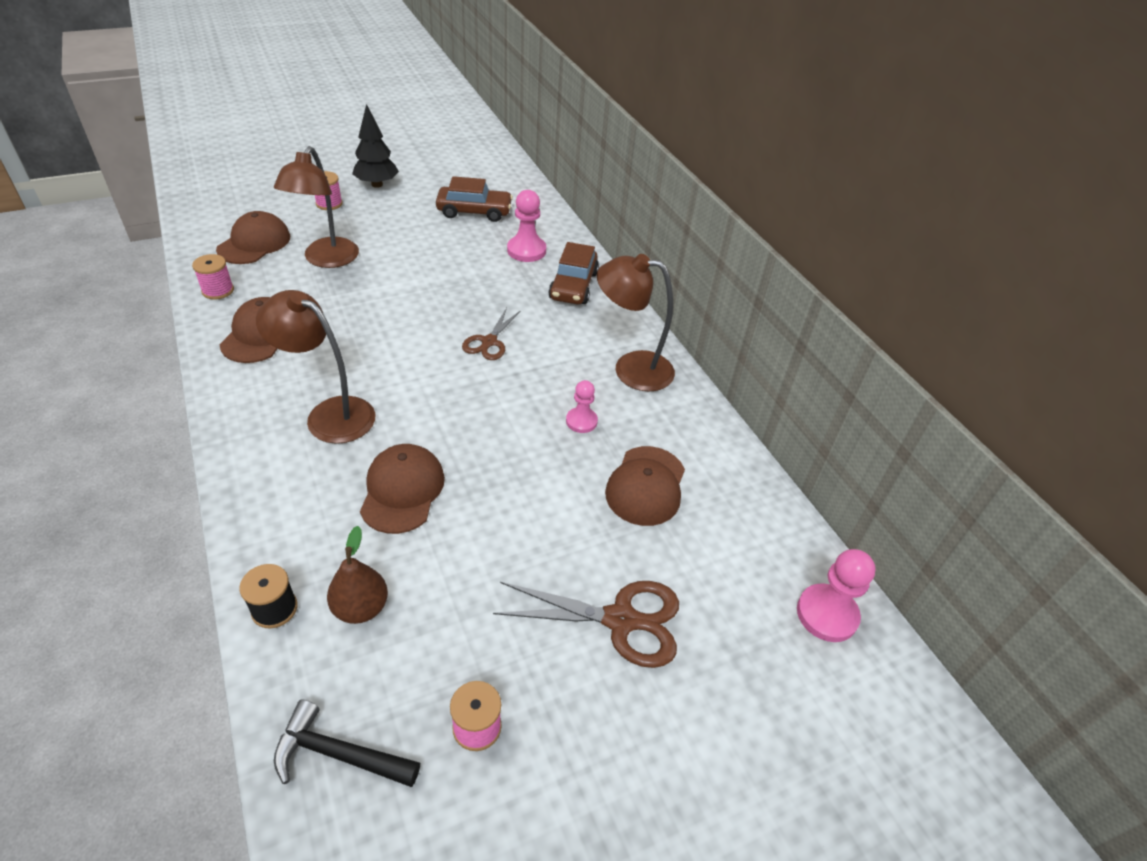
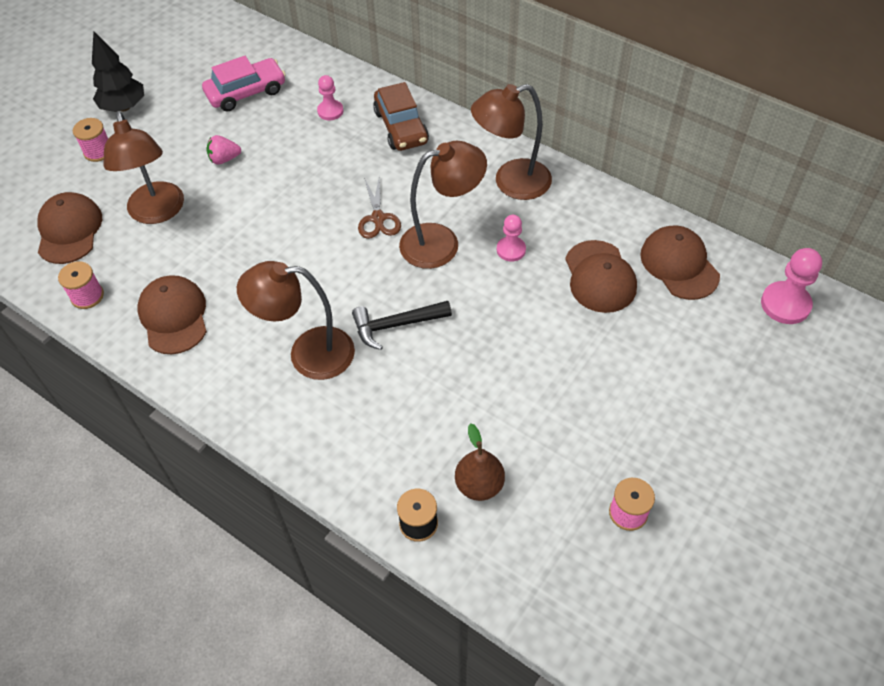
camera: 25 degrees left, 10 degrees up
black hammer [274,700,420,787] -> black hammer moved to [352,301,452,350]
brown cap [360,444,445,534] -> brown cap moved to [640,225,720,300]
brown car [436,176,513,222] -> pink car [202,56,286,111]
brown scissors [493,581,679,668] -> none
pink pawn [507,190,546,262] -> pink pawn [317,75,343,120], size x0.64
none -> pink strawberry [206,135,241,165]
none -> brown lamp [399,141,487,269]

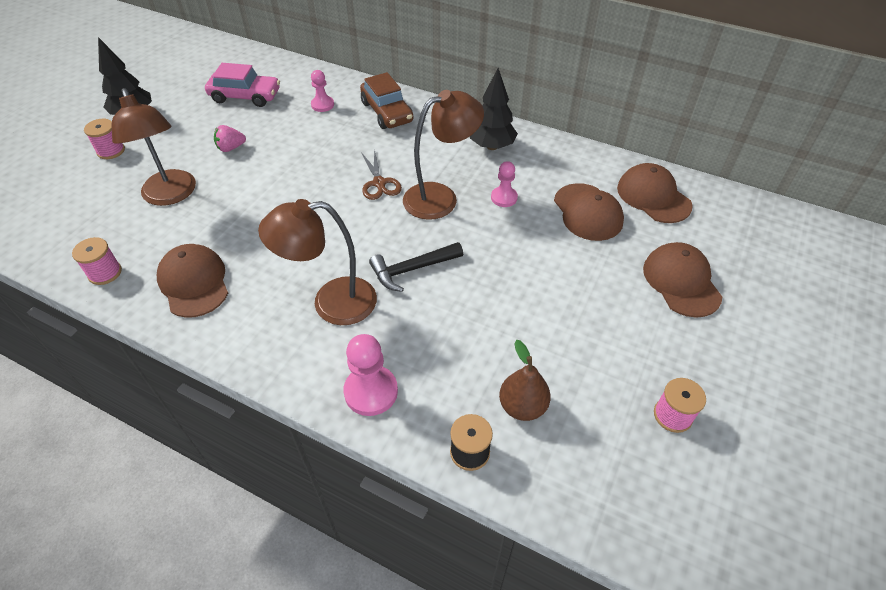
camera: 10 degrees left, 5 degrees down
brown cap [37,192,102,264] -> brown cap moved to [643,242,722,318]
pink car [202,56,286,111] -> pink car turned 45 degrees clockwise [205,63,280,107]
brown lamp [471,84,552,200] -> black tree [470,68,518,150]
pink pawn [761,248,822,324] -> pink pawn moved to [343,334,398,416]

